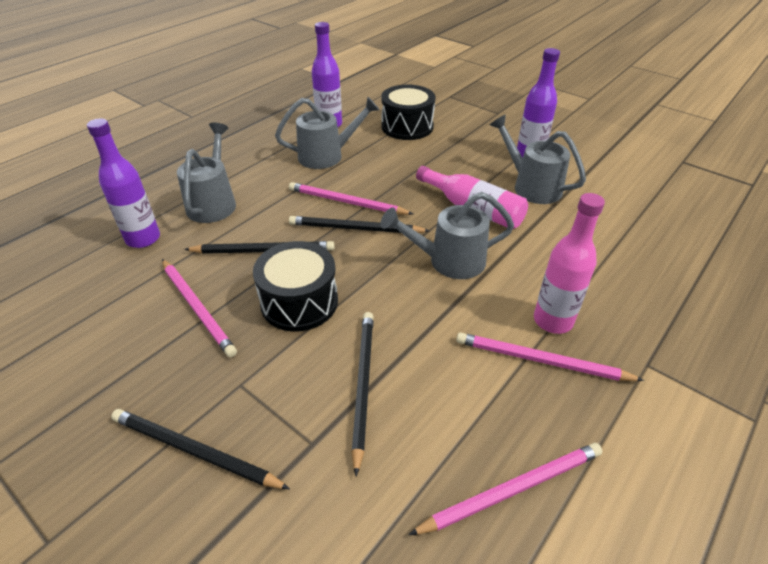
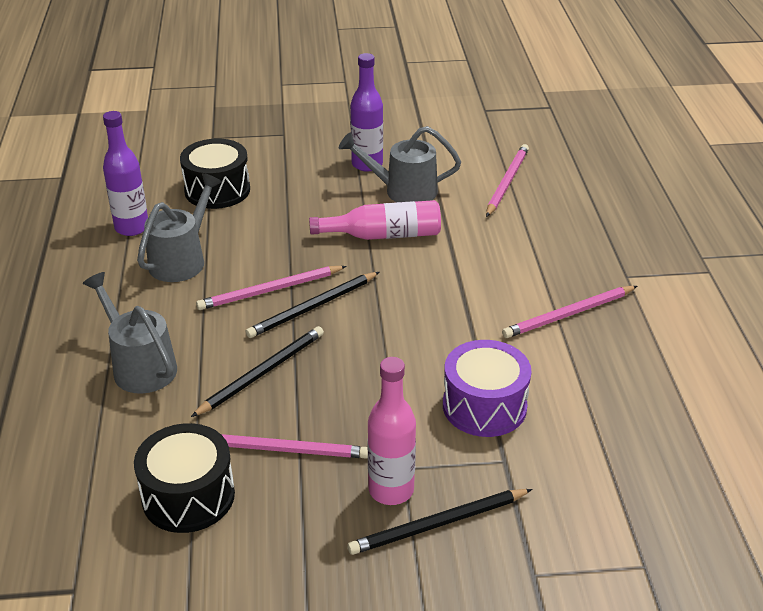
camera: 45 degrees left, 5 degrees down
purple bottle [87,118,160,248] -> none
black drum [253,241,338,331] -> black drum moved to [134,423,235,533]
black pencil [351,312,374,476] -> purple drum [443,340,532,437]
grey watering can [380,192,514,279] -> none
pink pencil [409,443,602,535] -> pink pencil moved to [486,144,529,217]
pink bottle [534,193,605,334] -> pink bottle moved to [368,357,416,505]

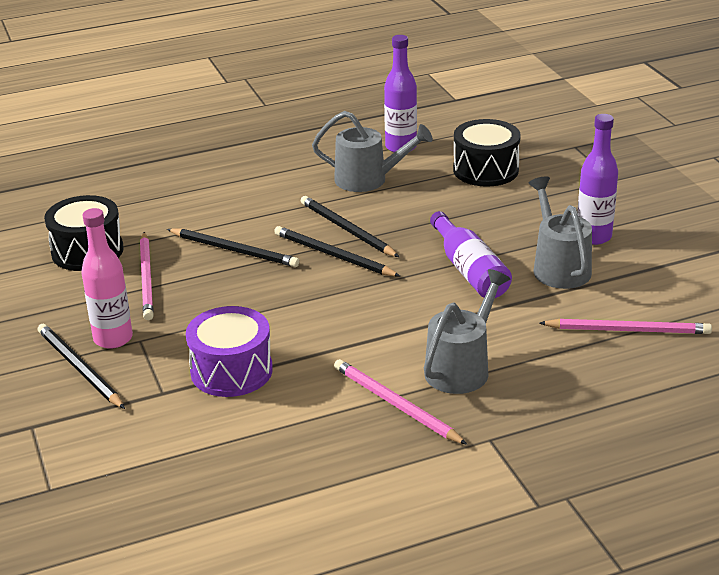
camera: 75 degrees right, 5 degrees down
grey watering can [83,272,177,394] -> grey watering can moved to [424,269,510,394]
pink pencil [196,266,347,310] -> black pencil [301,196,399,257]
pink bottle [309,200,441,240] -> purple bottle [430,211,512,298]

